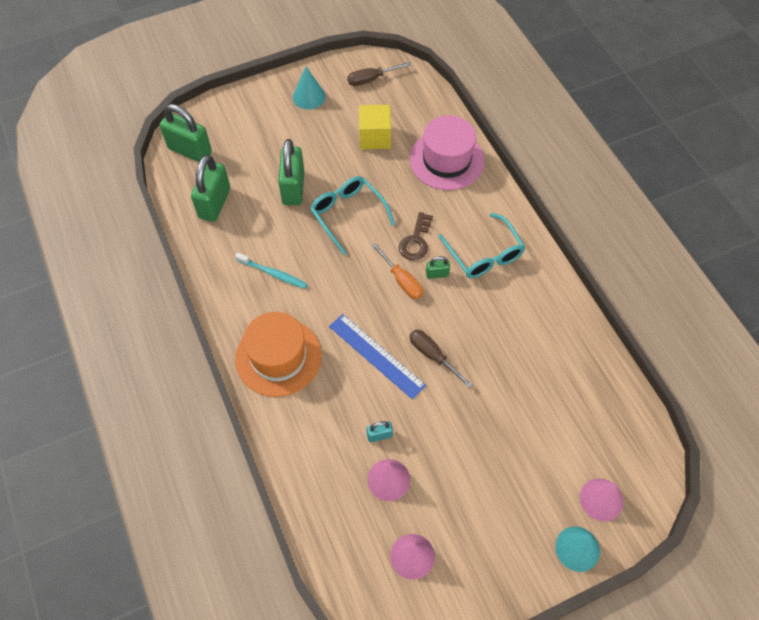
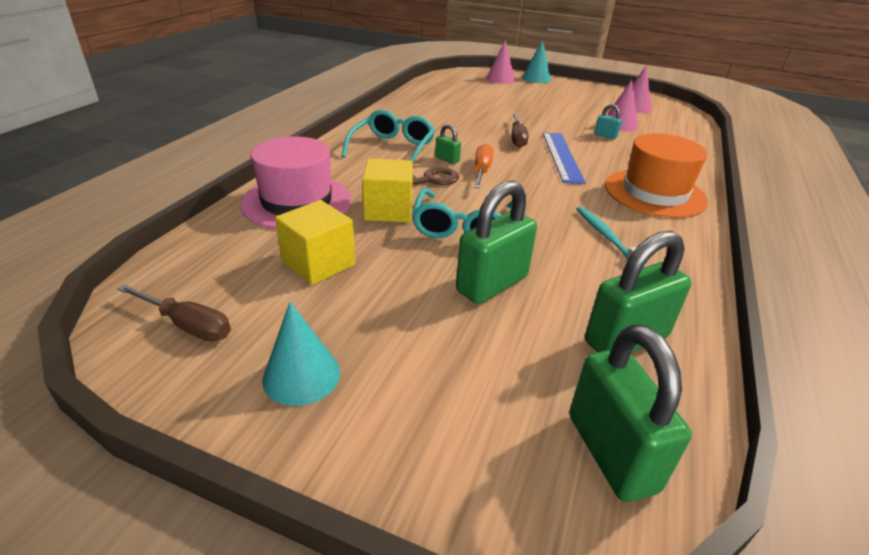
camera: 135 degrees left, 25 degrees down
none -> yellow cube [362,159,413,222]

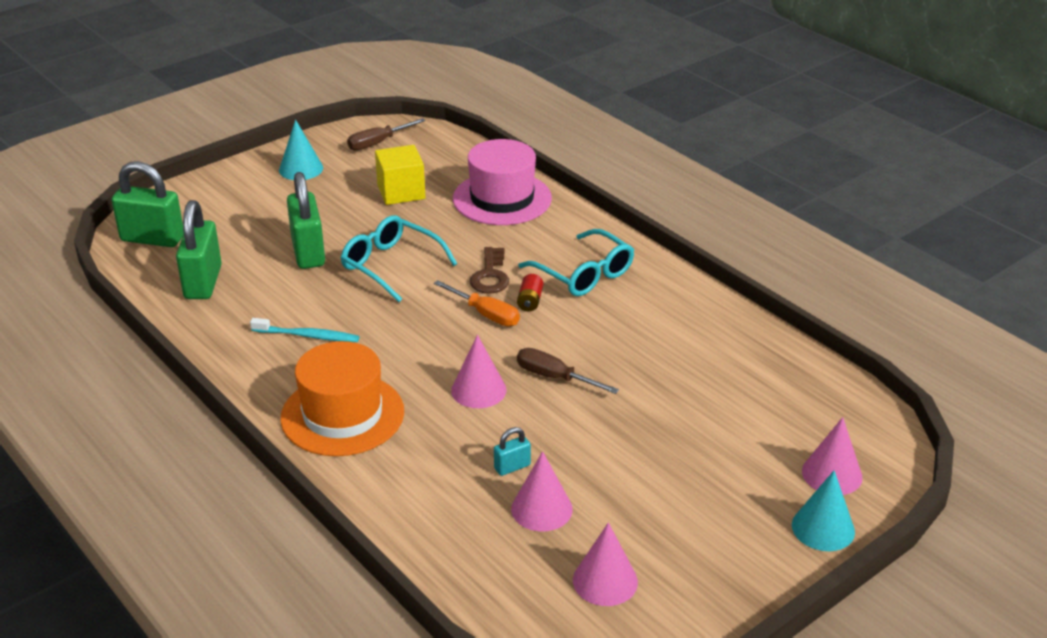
camera: 120 degrees right, 0 degrees up
yellow cube [362,159,413,222] -> none
green padlock [435,124,461,164] -> red battery [517,274,543,312]
blue ruler [543,133,586,184] -> pink cone [451,335,507,408]

